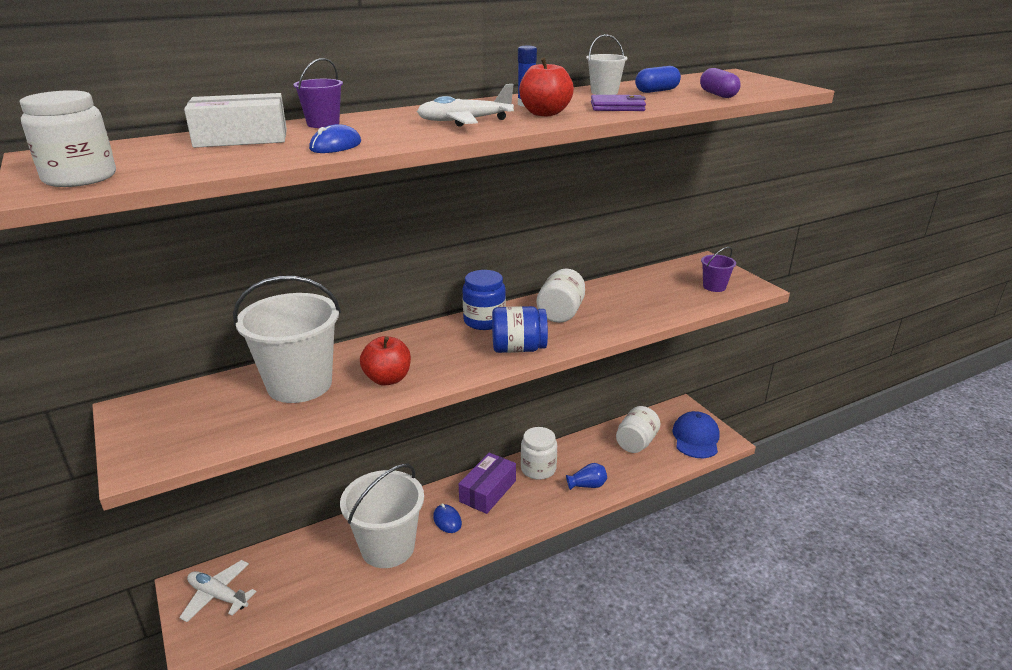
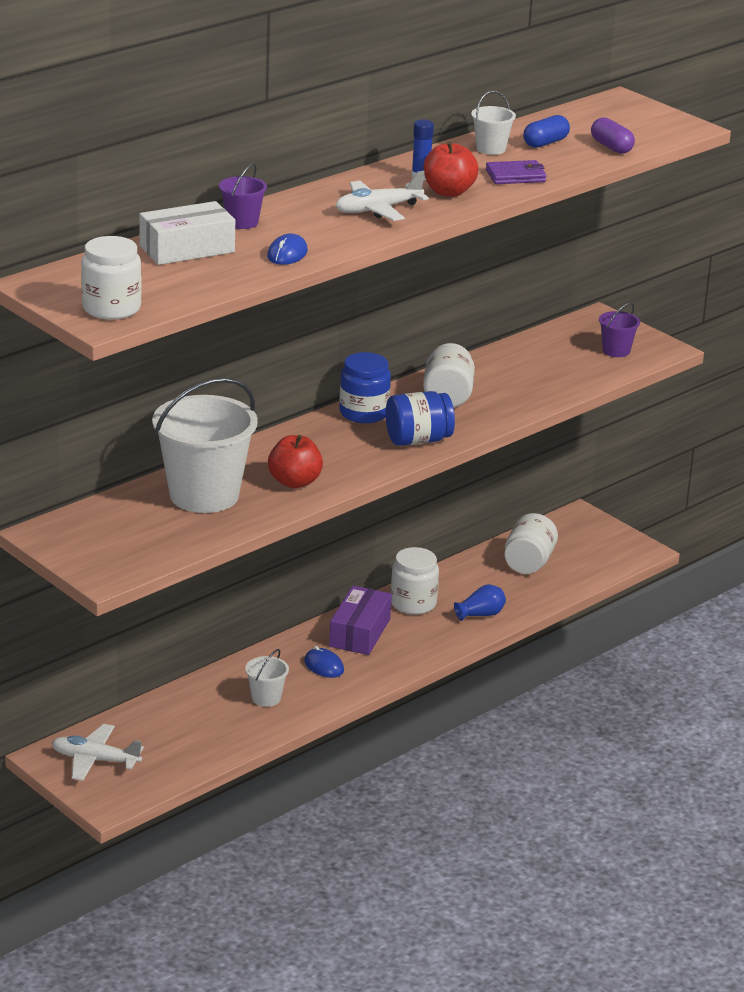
camera: 15 degrees left, 0 degrees up
white bucket [340,464,424,568] -> white bucket [245,649,289,707], size x0.45
blue cap [672,411,720,458] -> none

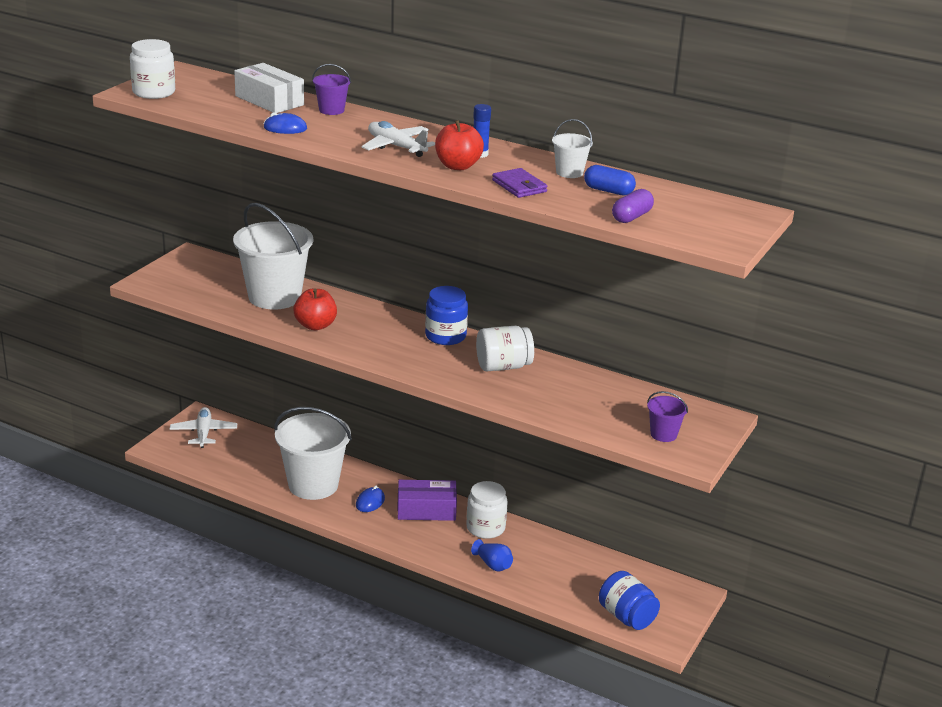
camera: 70 degrees right, 0 degrees up
white bucket [245,649,289,707] -> white bucket [274,407,352,500], size x2.24
blue jar [386,391,455,446] -> blue jar moved to [599,571,660,630]
white jar [504,513,558,574] -> none

